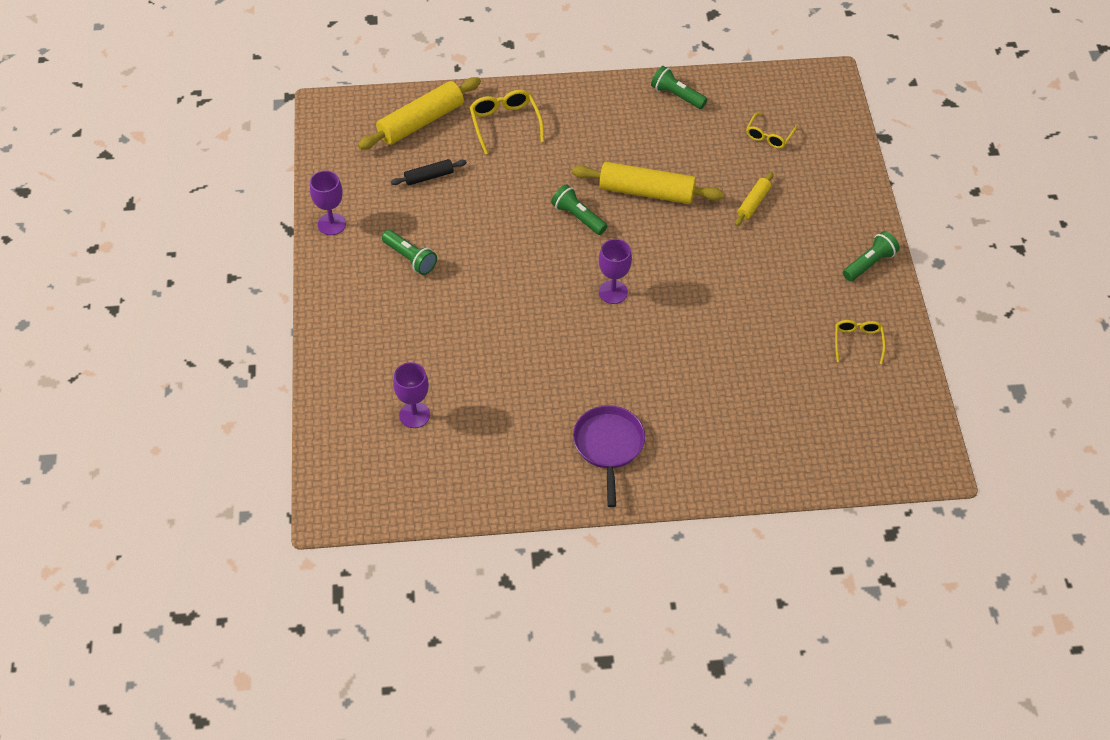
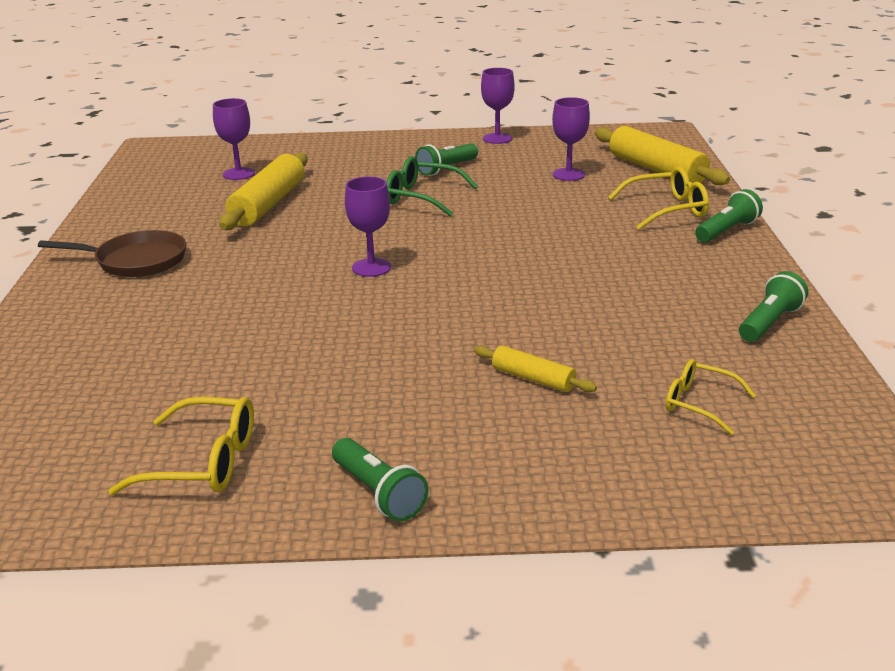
camera: 95 degrees right, 25 degrees down
black rolling pin [391,159,467,185] -> purple goblet [552,97,590,181]
green flashlight [551,184,607,235] -> green flashlight moved to [695,189,763,243]
yellow rolling pin [572,162,724,204] -> yellow rolling pin moved to [219,152,308,230]
purple pan [573,405,645,507] -> brown pan [38,230,186,277]
yellow glasses [835,320,886,364] -> yellow glasses [108,397,254,495], size x1.50
none -> green glasses [387,156,478,217]

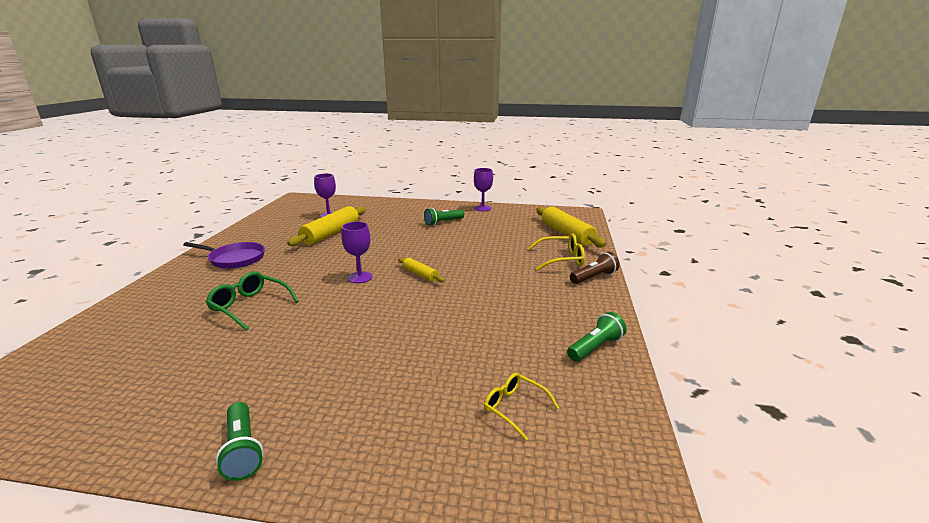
camera: 10 degrees right, 5 degrees down
brown pan [38,230,186,277] -> purple pan [183,242,265,269]
yellow glasses [108,397,254,495] -> none
green glasses [387,156,478,217] -> green glasses moved to [206,272,299,330]
yellow rolling pin [474,346,597,392] -> yellow rolling pin moved to [398,258,445,282]
purple goblet [552,97,590,181] -> none
green flashlight [695,189,763,243] -> brown flashlight [570,252,620,284]

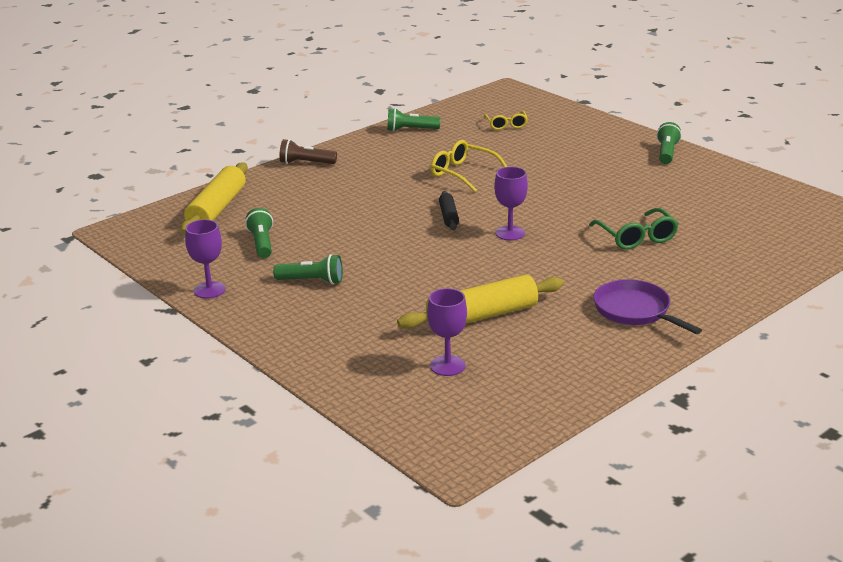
camera: 140 degrees left, 5 degrees up
yellow rolling pin [398,258,445,282] -> black rolling pin [439,191,459,230]
yellow glasses [528,233,585,271] -> yellow glasses moved to [431,140,507,192]
none -> green flashlight [245,208,273,258]

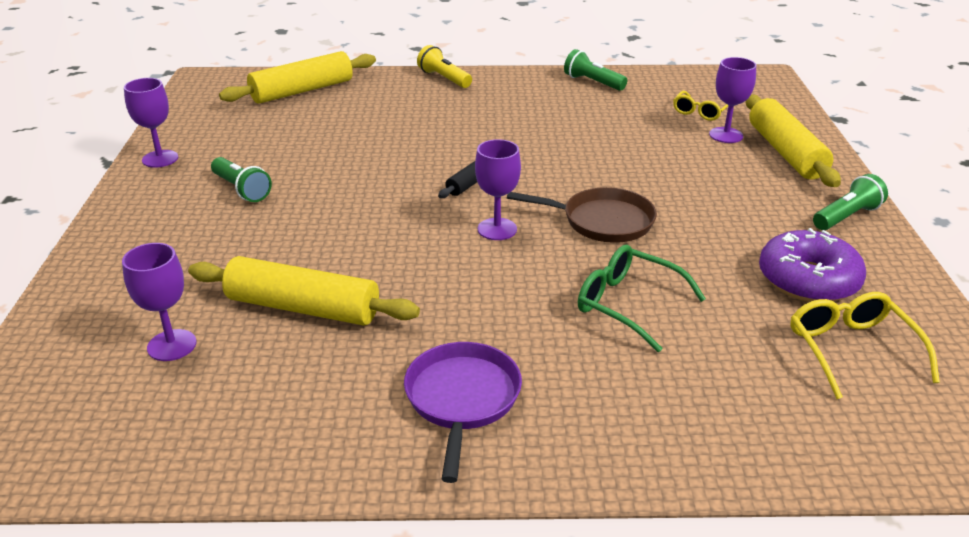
camera: 40 degrees right, 5 degrees up
green flashlight [245,208,273,258] -> none
brown flashlight [279,139,337,164] -> yellow flashlight [417,45,472,88]
yellow glasses [431,140,507,192] -> yellow glasses moved to [790,292,940,399]
green glasses [589,208,679,250] -> green glasses turned 105 degrees clockwise [578,245,706,352]
none -> brown pan [507,187,657,243]
none -> purple goblet [709,57,756,143]
none -> yellow rolling pin [746,94,841,187]
none -> purple donut [759,228,866,302]

